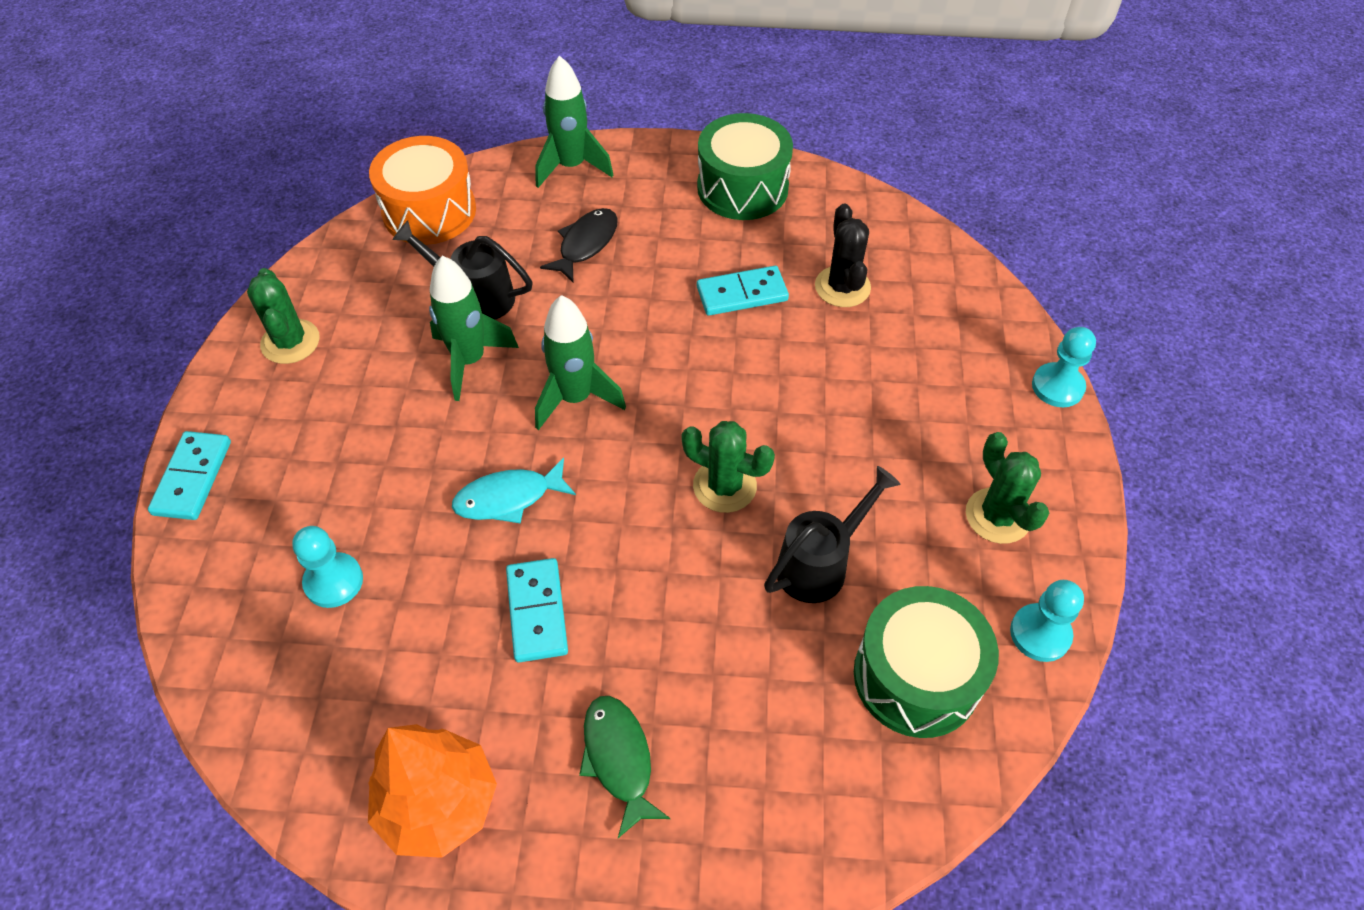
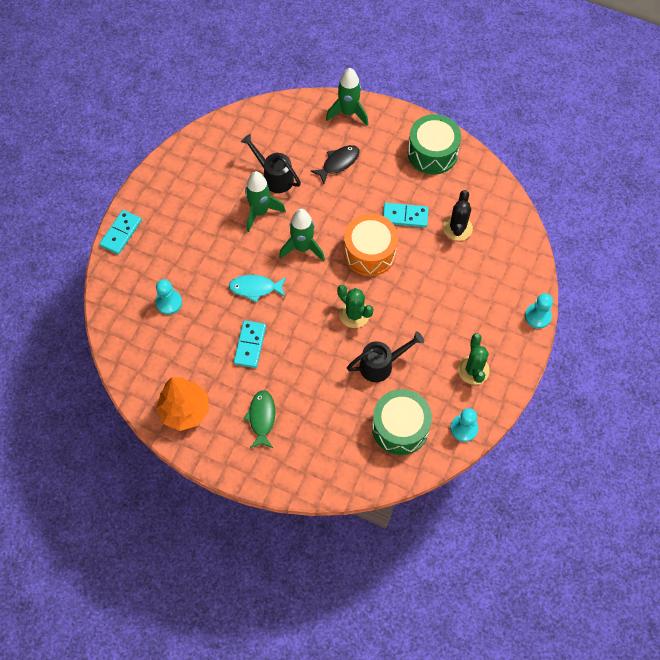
camera: 20 degrees right, 10 degrees up
green cactus [247,268,320,364] -> none
orange drum [369,136,476,245] -> orange drum moved to [344,214,398,276]

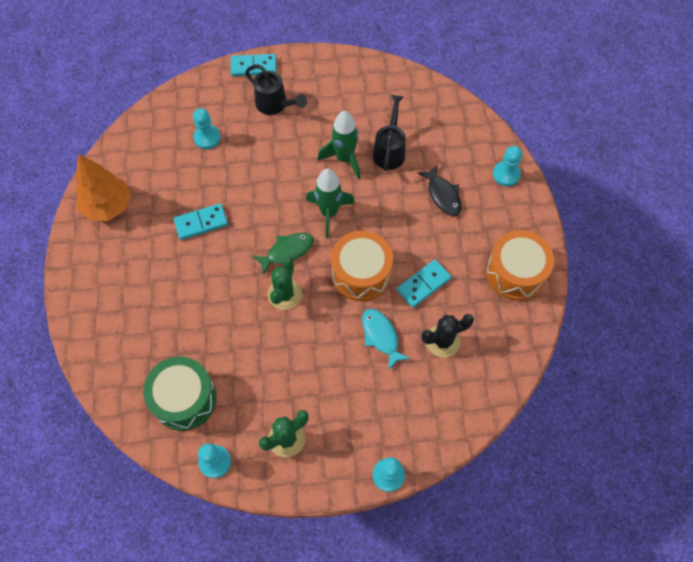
camera: 60 degrees right, 0 degrees up
turquoise fish [229,275,286,302] -> turquoise fish moved to [362,309,411,371]
green fish [244,390,275,448] -> green fish moved to [252,233,314,275]
black fish [311,145,359,184] -> black fish turned 45 degrees clockwise [418,164,461,216]
green rocket [326,68,368,126] -> turquoise pawn [493,146,522,186]
black watering can [347,331,424,382] -> black watering can moved to [245,64,307,115]
turquoise domino [383,203,429,227] -> turquoise domino turned 75 degrees clockwise [397,259,451,308]
green drum [408,114,461,175] -> orange drum [486,230,554,301]

